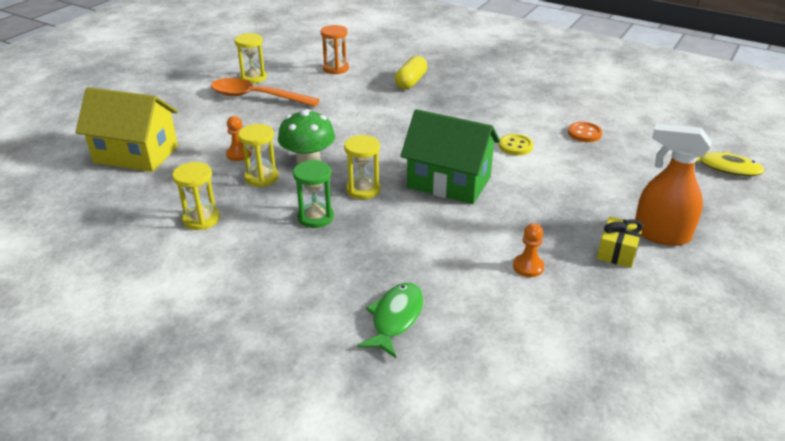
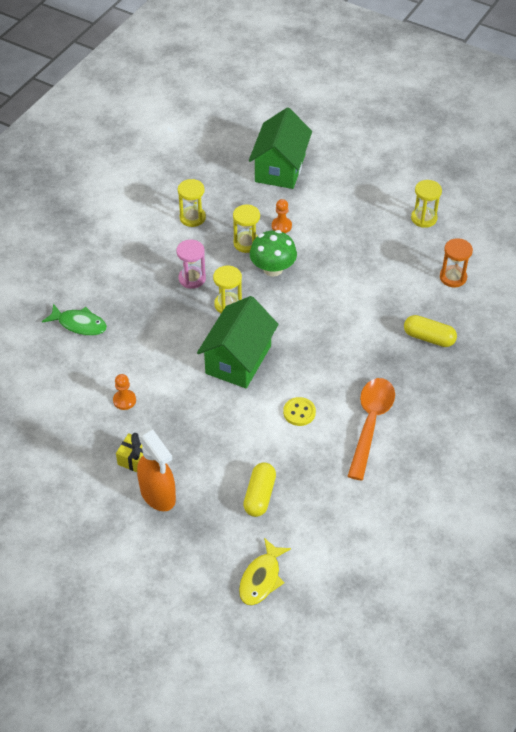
camera: 90 degrees right, 15 degrees up
yellow house [75,87,178,172] -> green house [249,107,312,189]
orange spoon [211,78,320,107] -> orange spoon moved to [347,378,395,481]
green hourglass [293,160,334,228] -> pink hourglass [176,240,206,289]
orange button [568,122,602,142] -> none
orange spray bottle [635,123,712,246] -> orange spray bottle turned 120 degrees clockwise [137,429,176,511]
none -> yellow capsule [243,462,276,517]

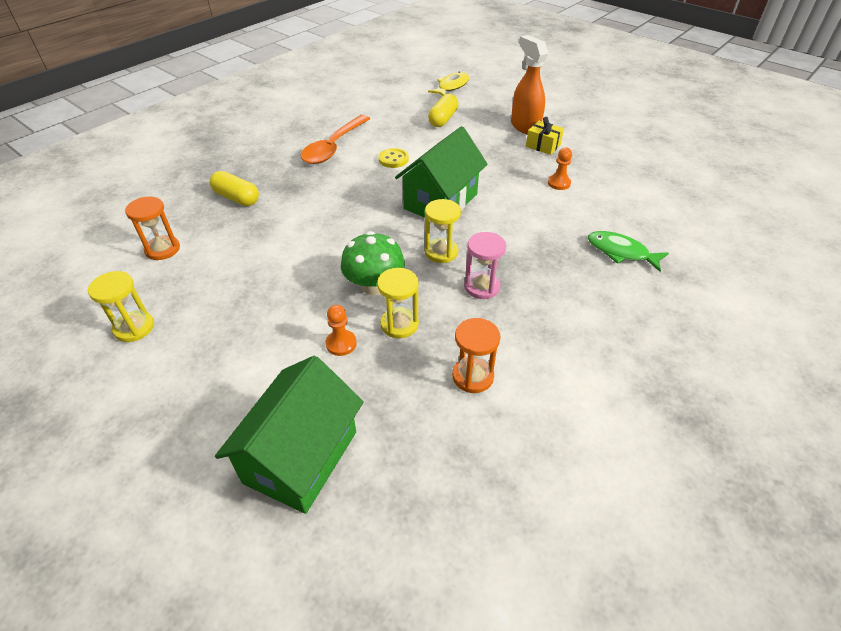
camera: 170 degrees left, 5 degrees down
yellow hourglass [178,179,206,227] -> orange hourglass [452,318,501,393]

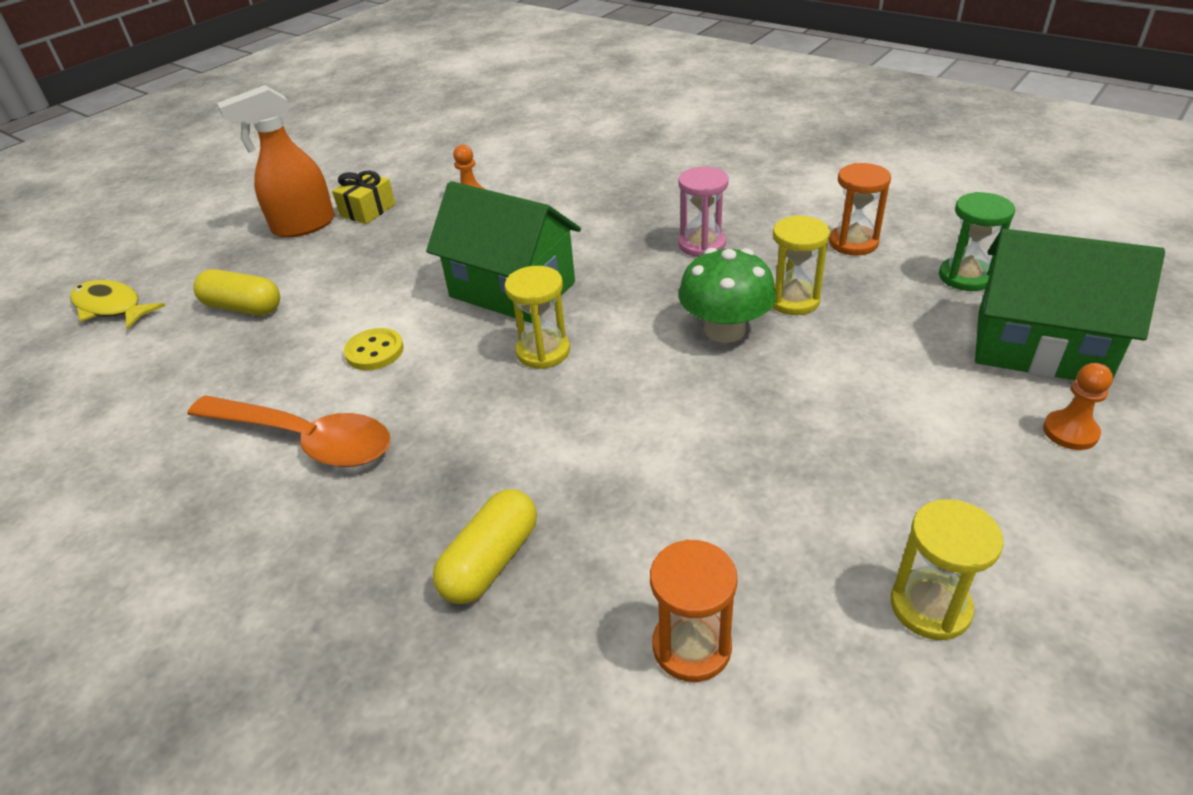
camera: 90 degrees left, 5 degrees down
orange pawn [325,305,357,356] -> orange pawn moved to [1043,363,1113,450]
yellow hourglass [425,199,461,263] -> yellow hourglass moved to [505,266,570,369]
green fish [588,231,669,272] -> none
none -> green hourglass [939,192,1015,291]

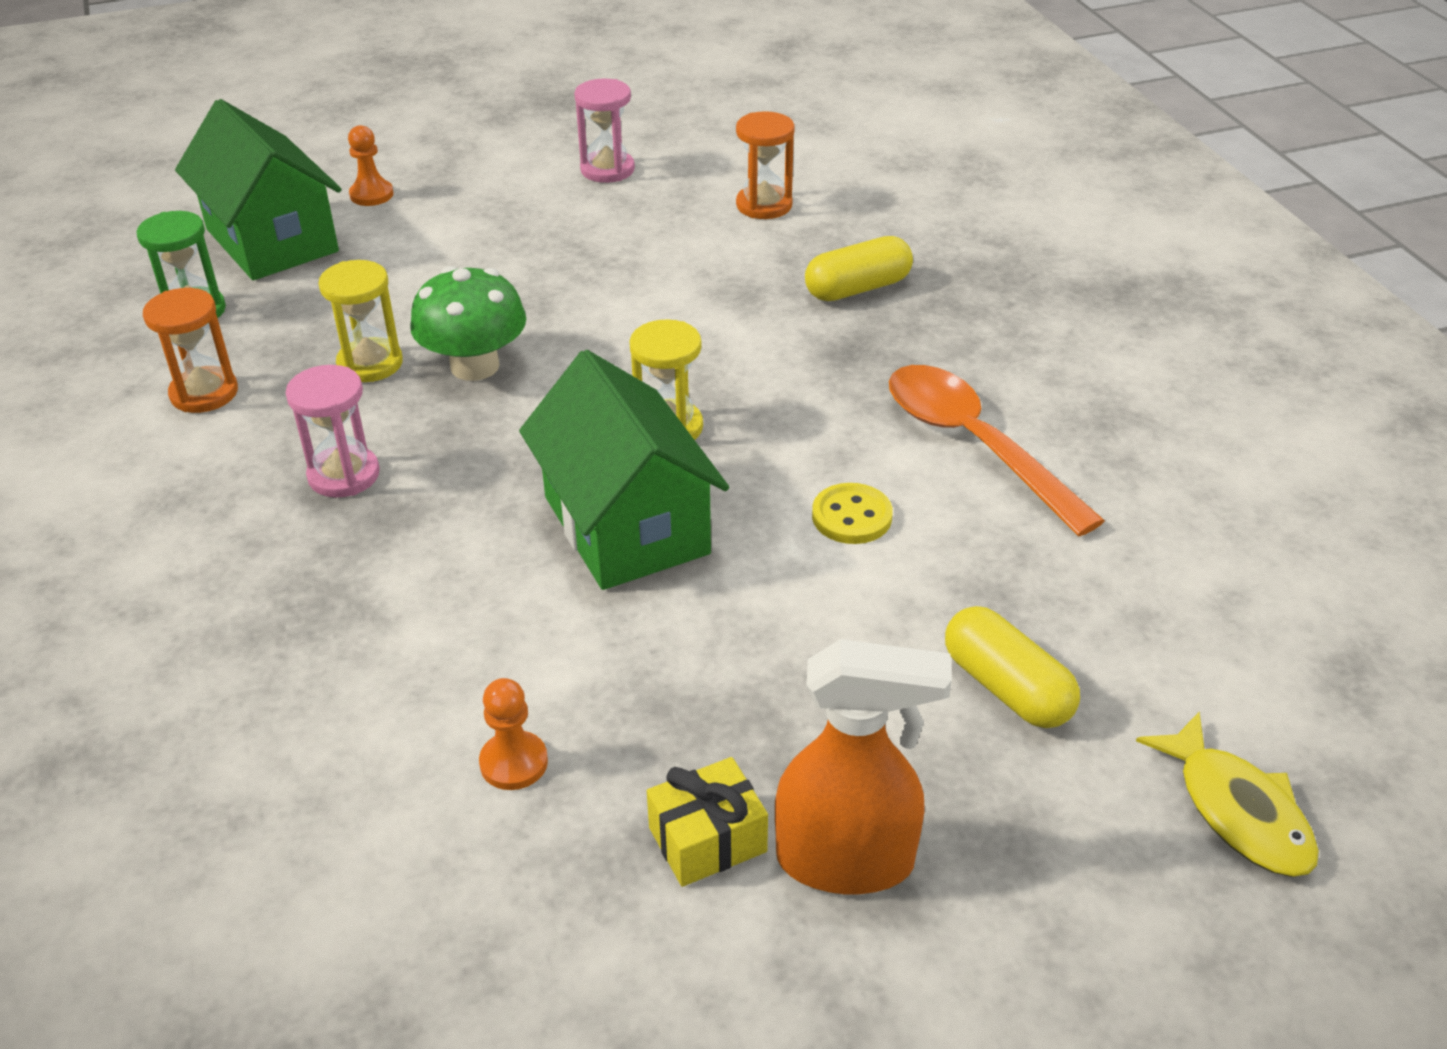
camera: 150 degrees left, 0 degrees up
yellow hourglass [891,499,1004,640] -> pink hourglass [574,79,635,183]

